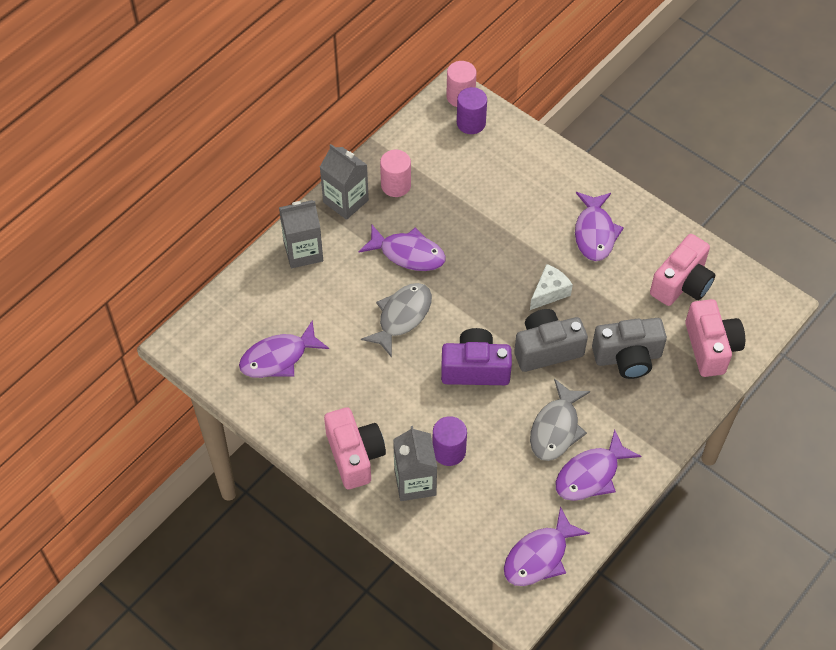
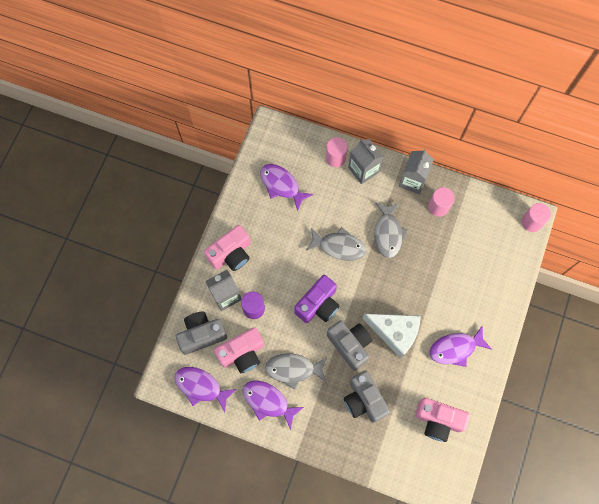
camera: 70 degrees right, 15 degrees up
purple fish [359,225,446,271] -> grey fish [374,202,408,258]
purple camera [441,328,512,385] -> purple camera turned 60 degrees clockwise [294,275,340,323]
purple cylinder [457,87,487,134] -> none
white cheese [530,264,573,310] -> white cheese [362,314,421,358], size x1.72
pink camera [685,299,745,377] -> pink camera moved to [214,327,264,373]
none -> grey camera [176,312,227,355]
none -> pink cylinder [326,137,348,167]

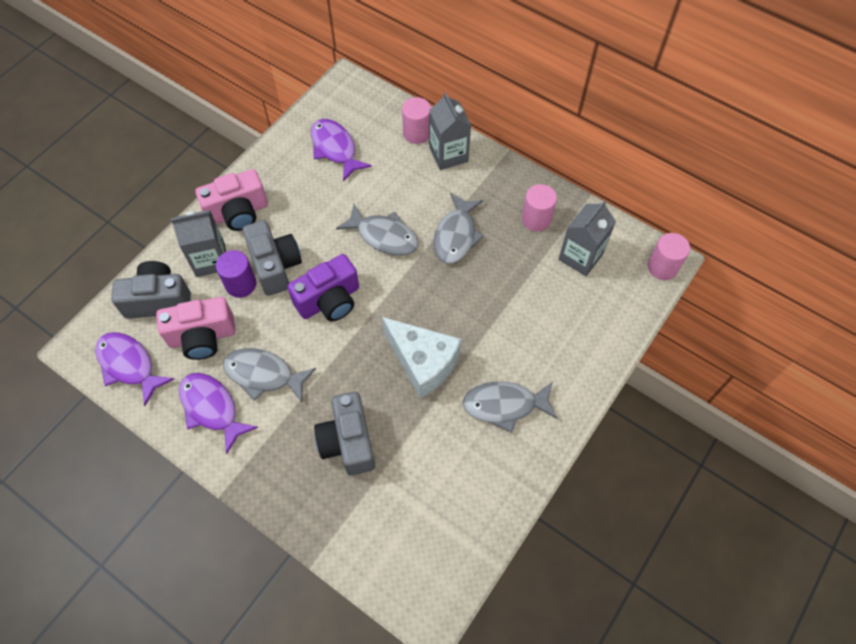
camera: 15 degrees right, 10 degrees down
grey camera [327,321,372,371] -> grey camera moved to [243,220,302,296]
grey carton [399,149,434,194] -> grey carton moved to [558,200,616,276]
pink camera [415,398,470,442] -> none
purple fish [429,325,492,367] -> grey fish [463,381,557,433]

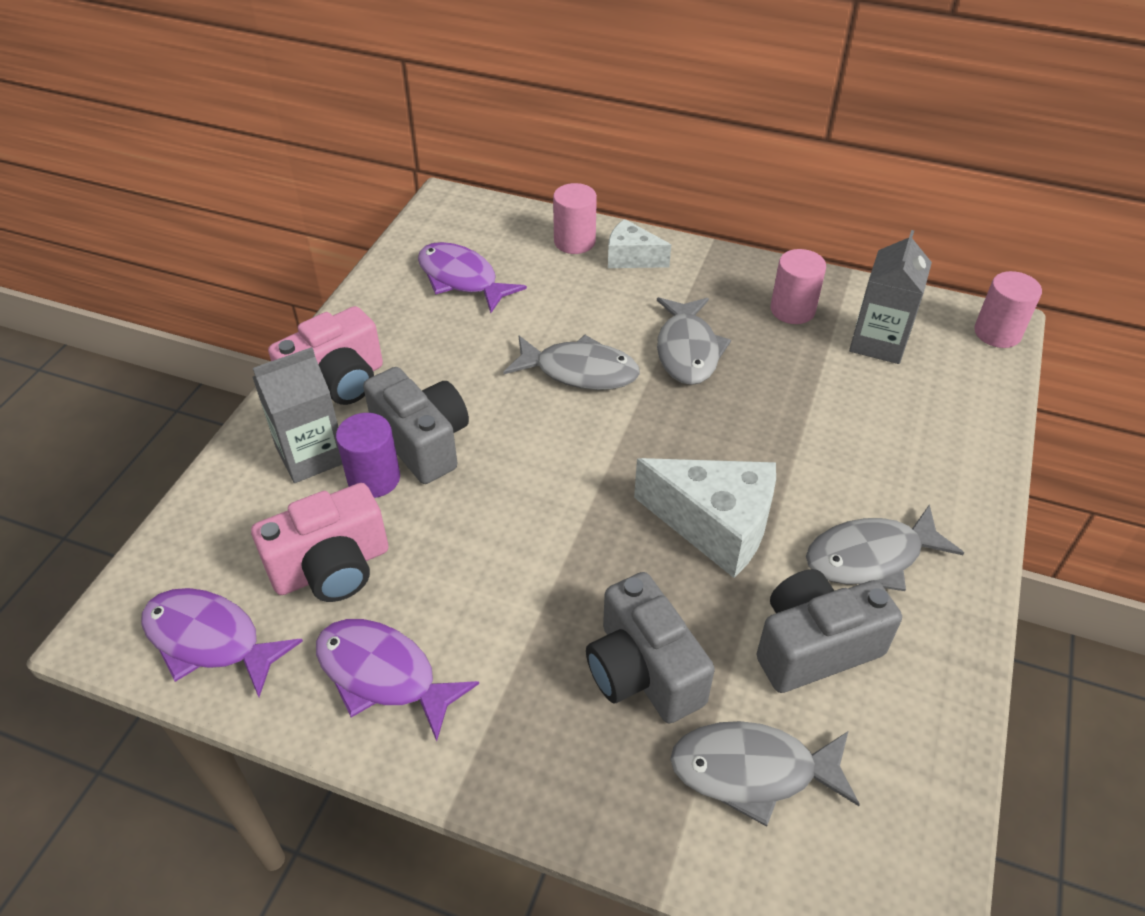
camera: 15 degrees left, 15 degrees down
grey camera [111,261,191,319] -> grey camera moved to [757,569,902,693]
grey fish [223,348,316,402] -> grey fish moved to [670,721,860,827]
purple camera [287,254,359,322] -> none
grey carton [429,92,471,170] -> white cheese [608,219,671,268]

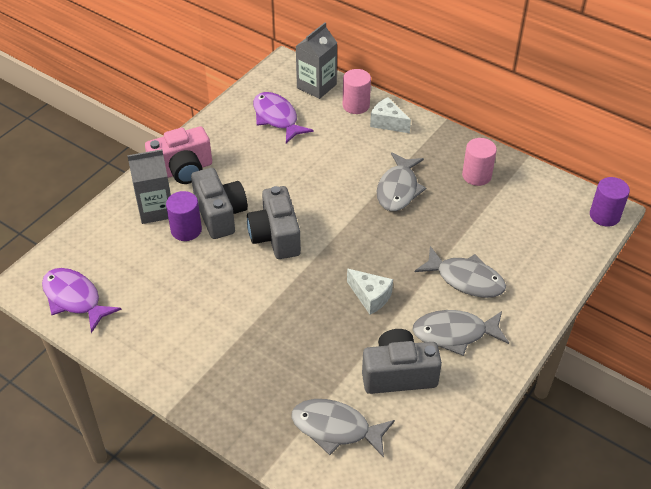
camera: 15 degrees right, 0 degrees up
pink camera [251,483,388,602] -> none
purple fish [316,619,479,741] -> none
grey fish [504,335,640,390] -> grey fish moved to [415,246,506,298]
grey camera [586,572,715,723] -> grey camera moved to [247,186,301,259]
white cheese [634,458,776,578] -> white cheese [347,269,393,315], size x0.58
grey carton [849,230,932,364] -> grey carton moved to [296,22,337,99]
pink cylinder [974,271,1042,348] -> purple cylinder [590,177,630,227]

